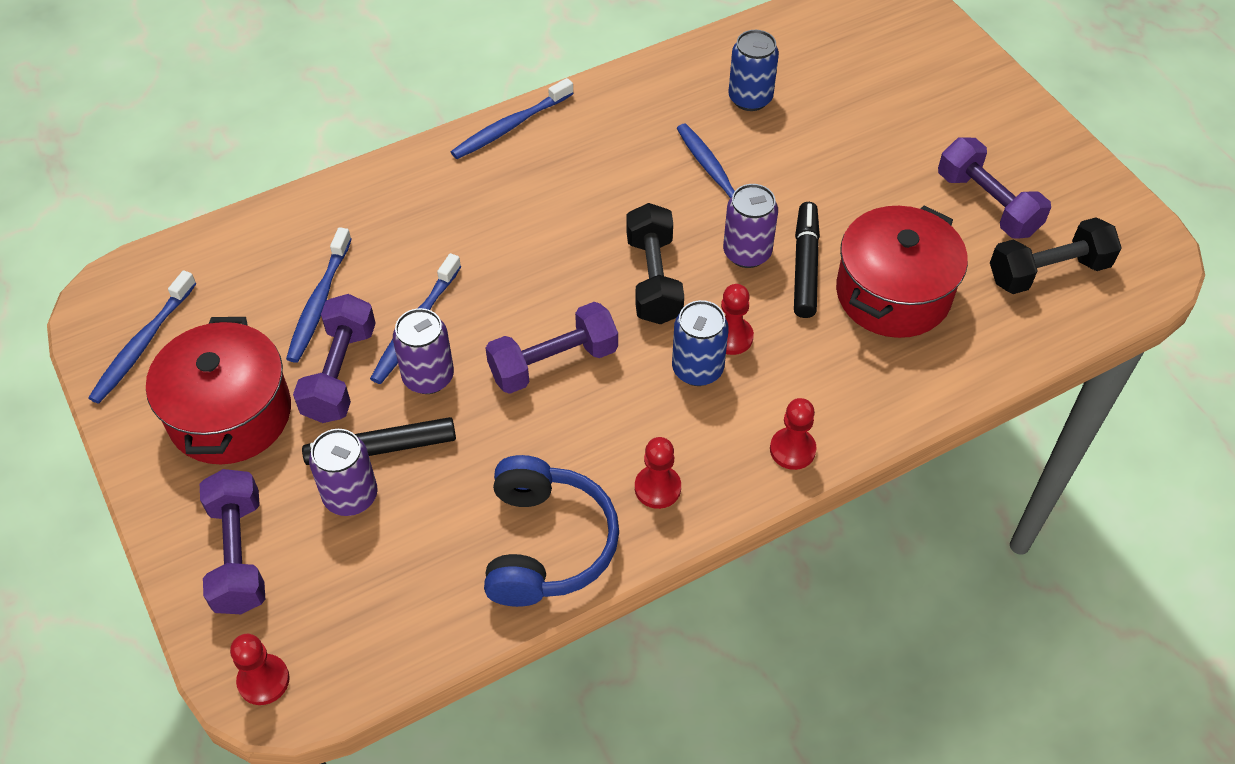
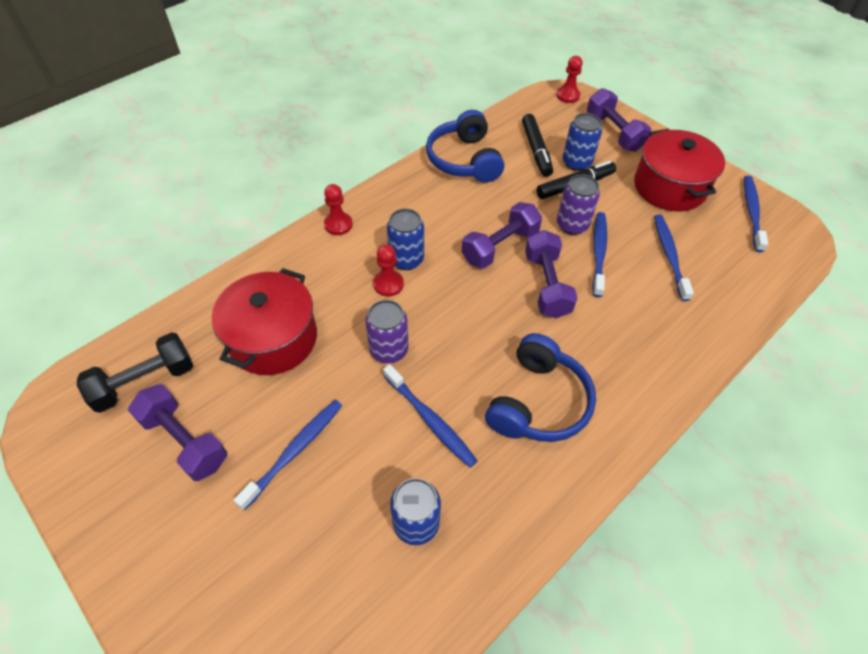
camera: 165 degrees right, 0 degrees up
purple dumbbell [293,294,376,423] -> purple dumbbell moved to [525,230,578,318]
purple can [309,429,378,516] -> blue can [563,113,602,171]
blue toothbrush [451,78,574,159] -> blue toothbrush moved to [234,400,342,510]
black dumbbell [626,203,684,324] -> none
red pawn [635,437,681,509] -> none
black marker [794,202,820,318] -> black marker moved to [522,114,553,177]
none -> blue headphones [485,333,596,442]

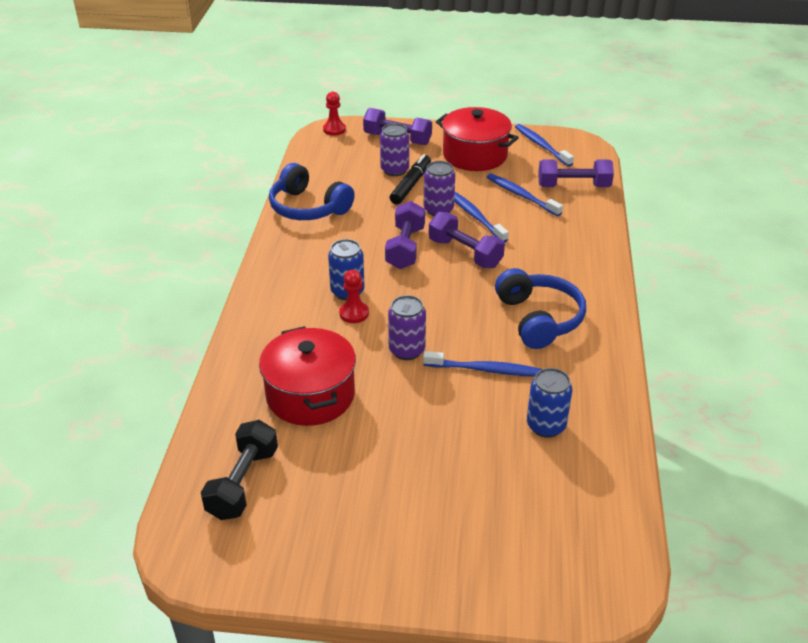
camera: 40 degrees left, 15 degrees down
purple dumbbell [128,384,227,481] -> purple dumbbell moved to [538,159,614,187]
blue toothbrush [234,400,342,510] -> none
red pawn [324,184,353,235] -> none
black marker [522,114,553,177] -> none
blue can [563,113,602,171] -> purple can [380,123,409,176]

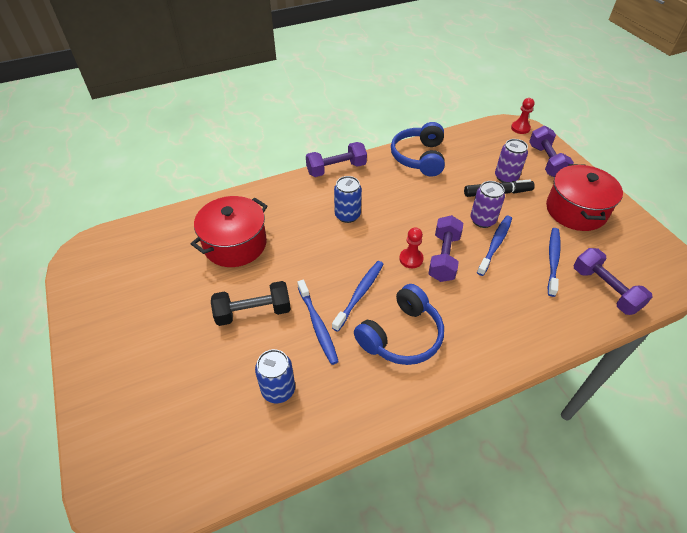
camera: 60 degrees right, 10 degrees up
black dumbbell [201,420,278,520] -> black dumbbell moved to [211,281,291,326]
red pawn [339,270,369,323] -> red pawn moved to [399,227,424,268]
purple dumbbell [385,201,425,269] -> purple dumbbell moved to [306,142,367,177]
purple can [388,295,426,360] -> none
blue toothbrush [515,124,574,167] -> blue toothbrush moved to [332,261,383,332]

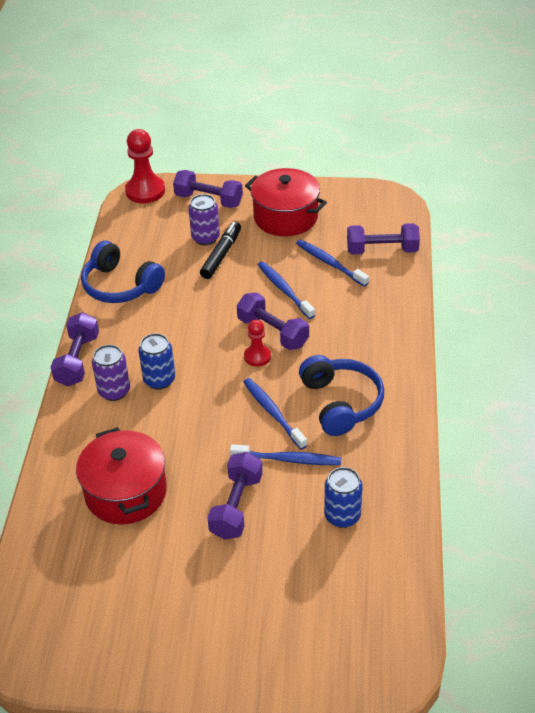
camera: 60 degrees left, 5 degrees down
black dumbbell [211,281,291,326] -> purple dumbbell [207,452,263,539]
purple can [470,181,505,228] -> purple can moved to [92,344,130,401]
red pawn [511,98,534,134] -> red pawn [125,129,165,203], size x1.73

